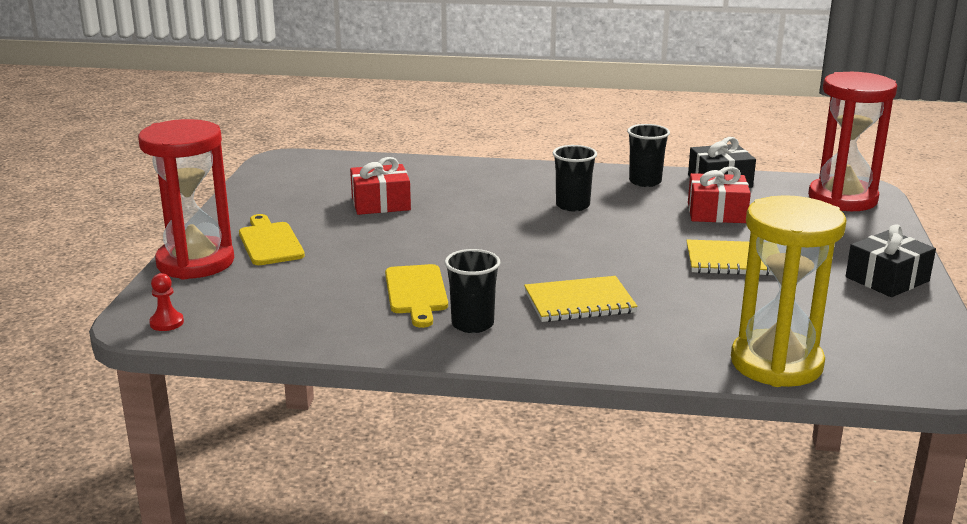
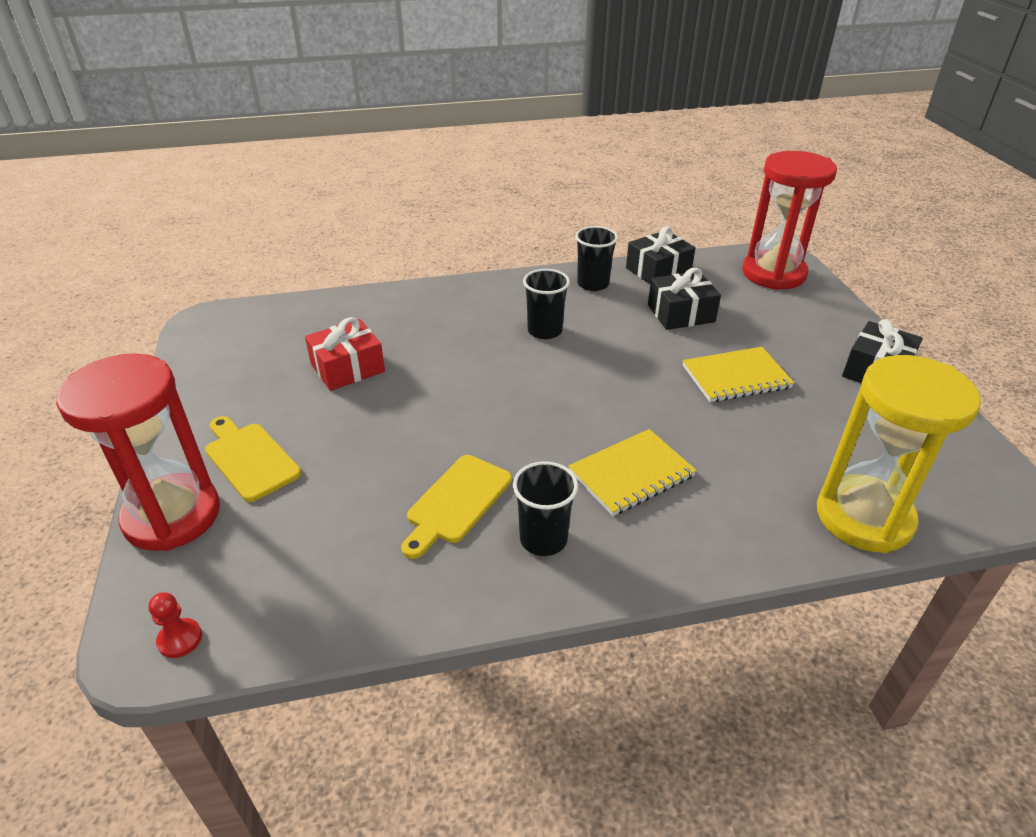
camera: 20 degrees left, 15 degrees up
yellow cutting board [385,264,448,328] -> yellow cutting board turned 60 degrees clockwise [401,455,512,559]
red gift [688,166,751,223] -> black gift [648,268,721,330]

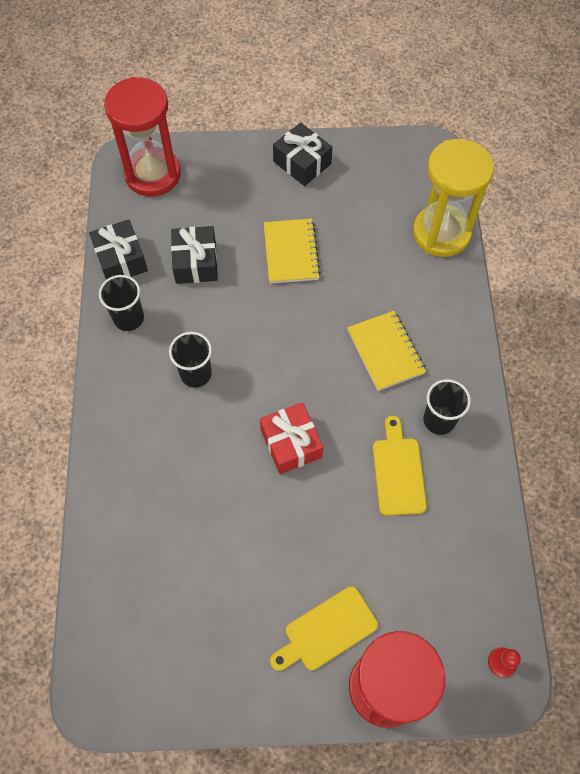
camera: 80 degrees left, 25 degrees up
red gift [305,317,385,391] -> red gift moved to [260,402,323,474]
yellow cutting board [401,455,512,559] -> yellow cutting board turned 135 degrees counterclockwise [373,415,427,516]

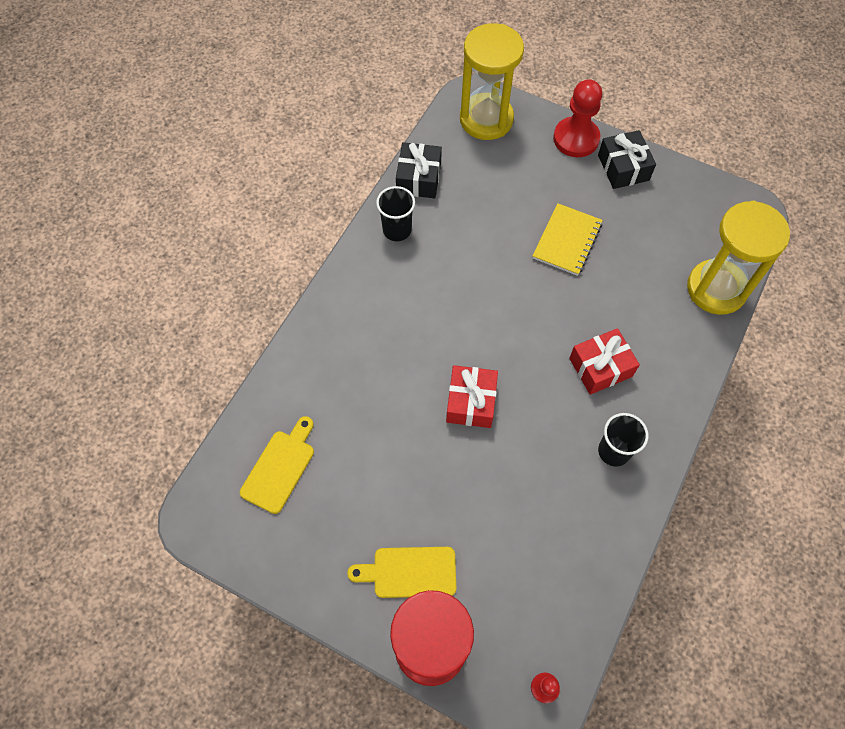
camera: 30 degrees right, 0 degrees up
red hourglass [104,77,181,196] -> yellow hourglass [460,23,524,140]
black cup [169,332,212,388] -> none
black gift [171,226,218,284] -> none
yellow notebook [347,311,426,391] -> red gift [569,328,640,395]
yellow cutting board [373,415,427,516] -> yellow cutting board moved to [240,416,314,514]
none -> red pawn [553,79,602,157]

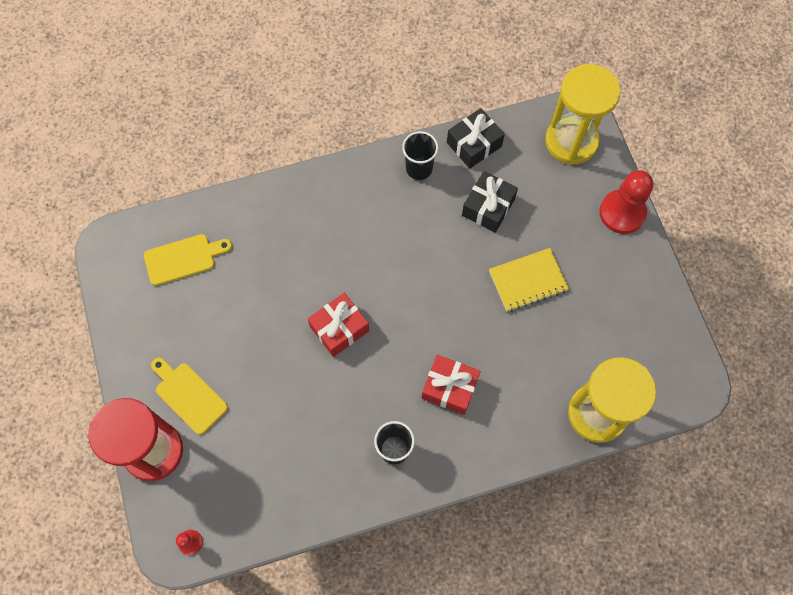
camera: 45 degrees right, 5 degrees up
black gift [598,130,656,189] -> black gift moved to [462,171,518,233]

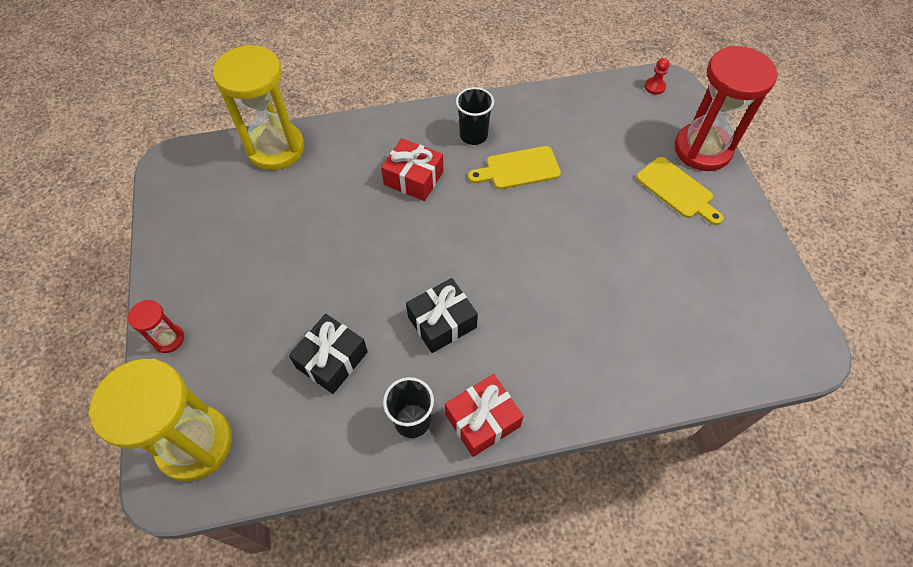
camera: 175 degrees left, 10 degrees down
yellow cutting board [144,234,232,286] -> yellow cutting board moved to [468,146,561,189]
red gift [308,293,369,357] -> red gift moved to [445,374,524,457]
black gift [447,108,505,169] -> black gift moved to [406,278,478,353]
yellow notebook [489,248,569,312] -> none
red pawn [599,170,653,234] -> red hourglass [128,300,184,353]

